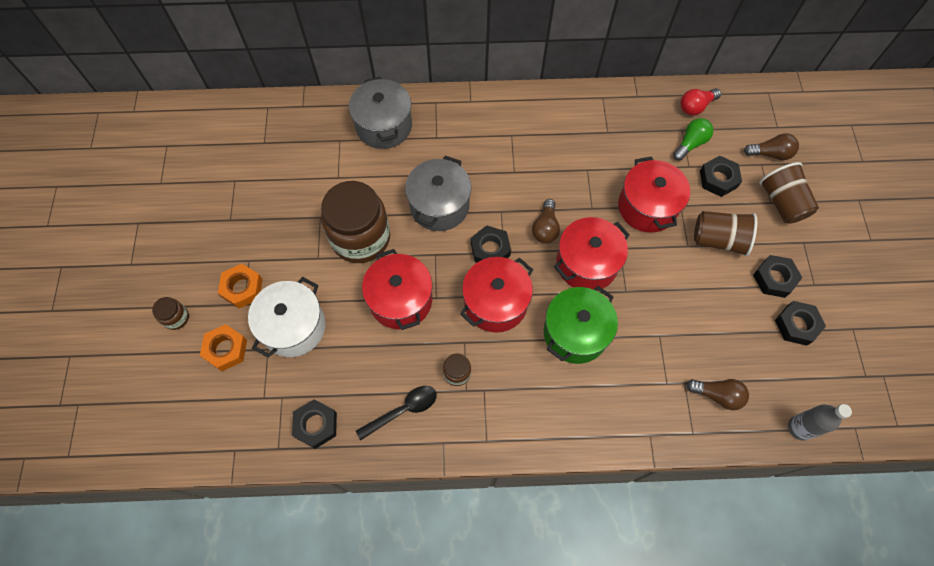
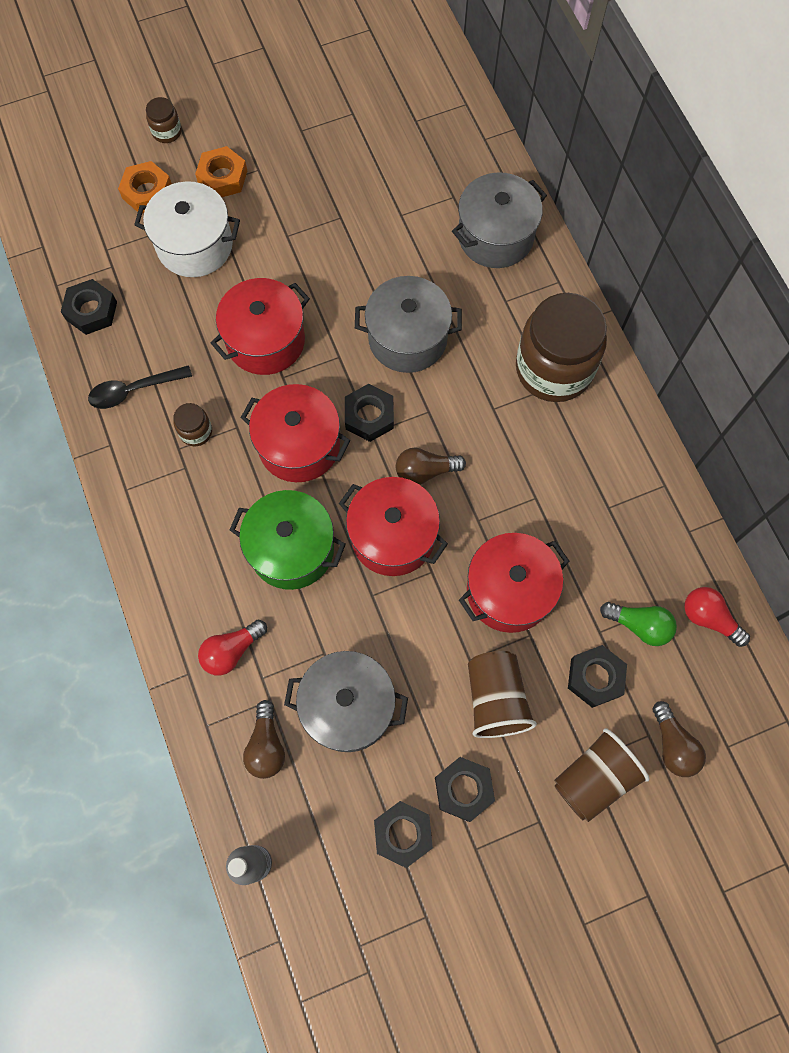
camera: 70 degrees right, 5 degrees up
brown jar [321,181,390,263] -> brown jar moved to [516,293,607,402]
black spoon [356,386,437,440] -> black spoon turned 120 degrees clockwise [88,365,192,409]
none -> red light bulb [198,620,267,675]
none -> grey pot [284,651,408,752]

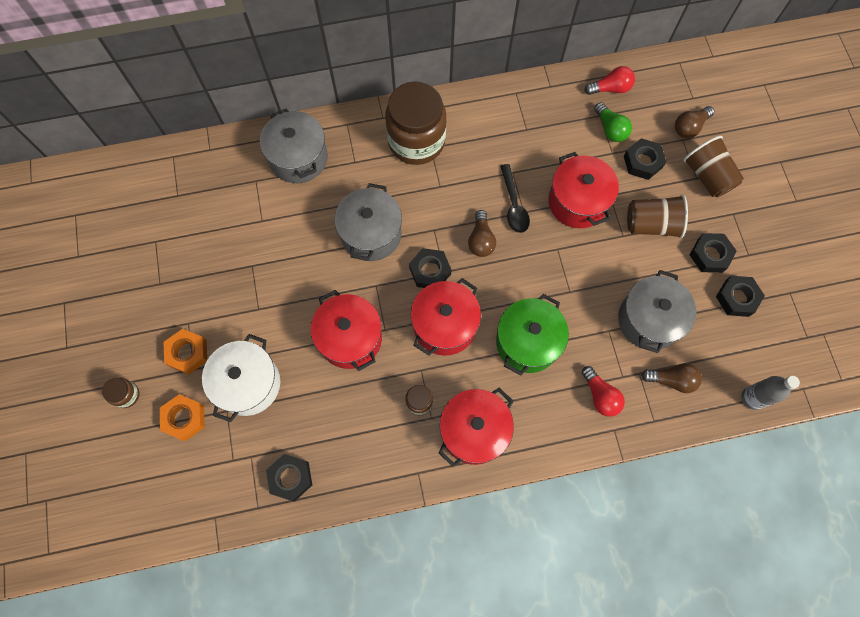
camera: 80 degrees left, 0 degrees up
black spoon [88,365,192,409] -> black spoon moved to [500,164,530,233]
red pot [339,477,448,576] -> red pot moved to [438,388,514,467]
green light bulb [600,602,677,646] -> green light bulb turned 120 degrees clockwise [594,102,632,142]
brown light bulb [652,701,706,777] -> brown light bulb turned 150 degrees clockwise [675,106,714,138]
red light bulb [684,587,750,647] -> red light bulb turned 150 degrees counterclockwise [584,66,635,95]

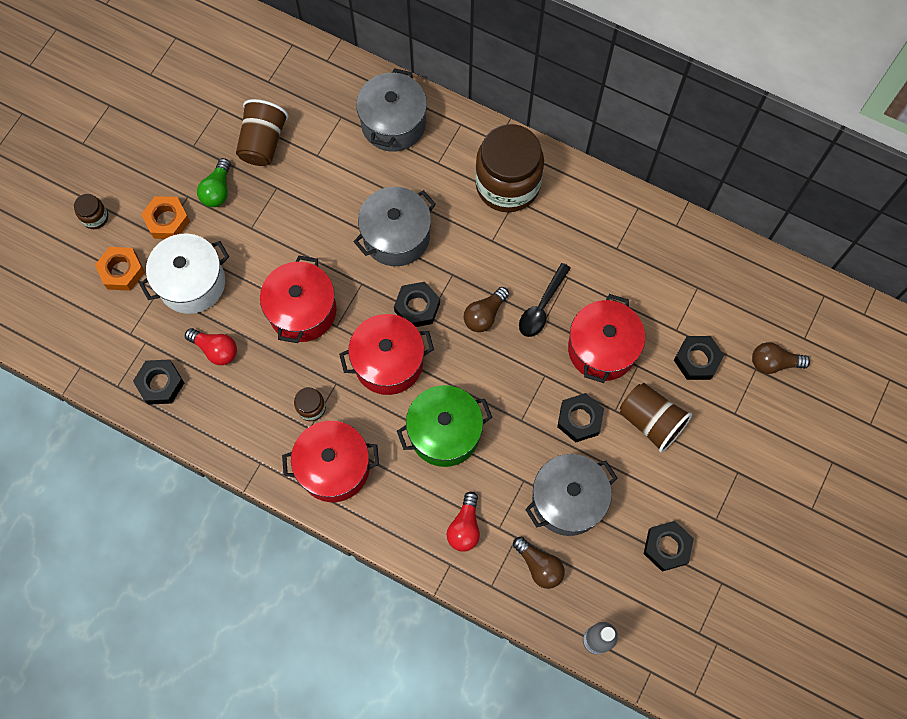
camera: 40 degrees right, 0 degrees up
red light bulb [584,66,635,95] -> red light bulb moved to [185,328,237,365]
green light bulb [594,102,632,142] -> green light bulb moved to [197,158,231,207]
brown cup [683,136,744,198] -> brown cup moved to [236,99,288,166]
black nut [690,233,737,273] -> black nut moved to [557,393,604,442]

